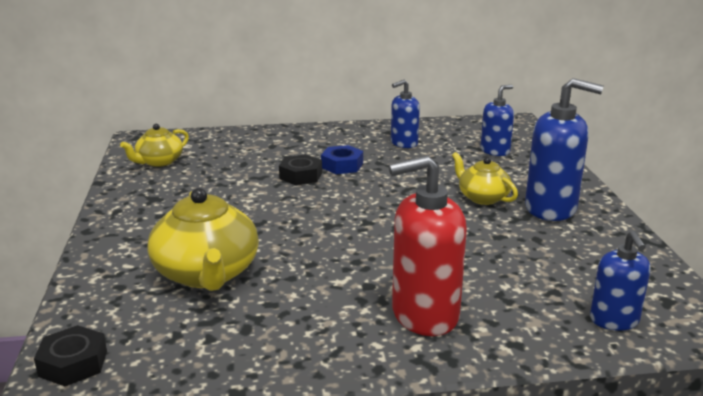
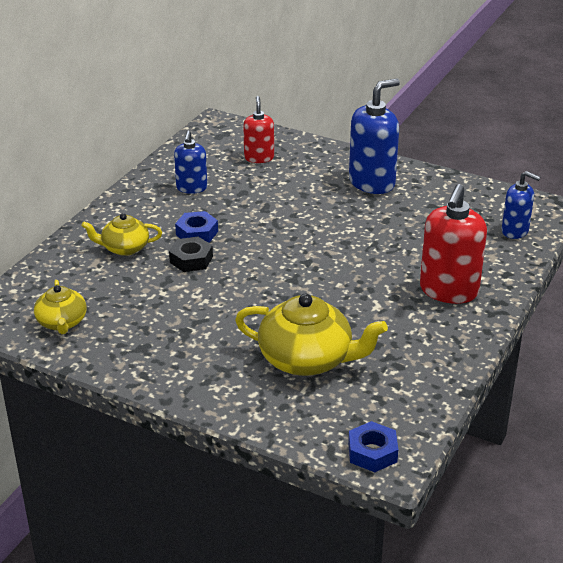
camera: 55 degrees left, 10 degrees up
black nut [34,325,107,386] -> blue nut [348,421,398,472]
yellow teapot [452,152,518,205] -> yellow teapot moved to [81,213,162,256]
blue soap dispenser [480,85,514,156] -> red soap dispenser [243,96,274,163]

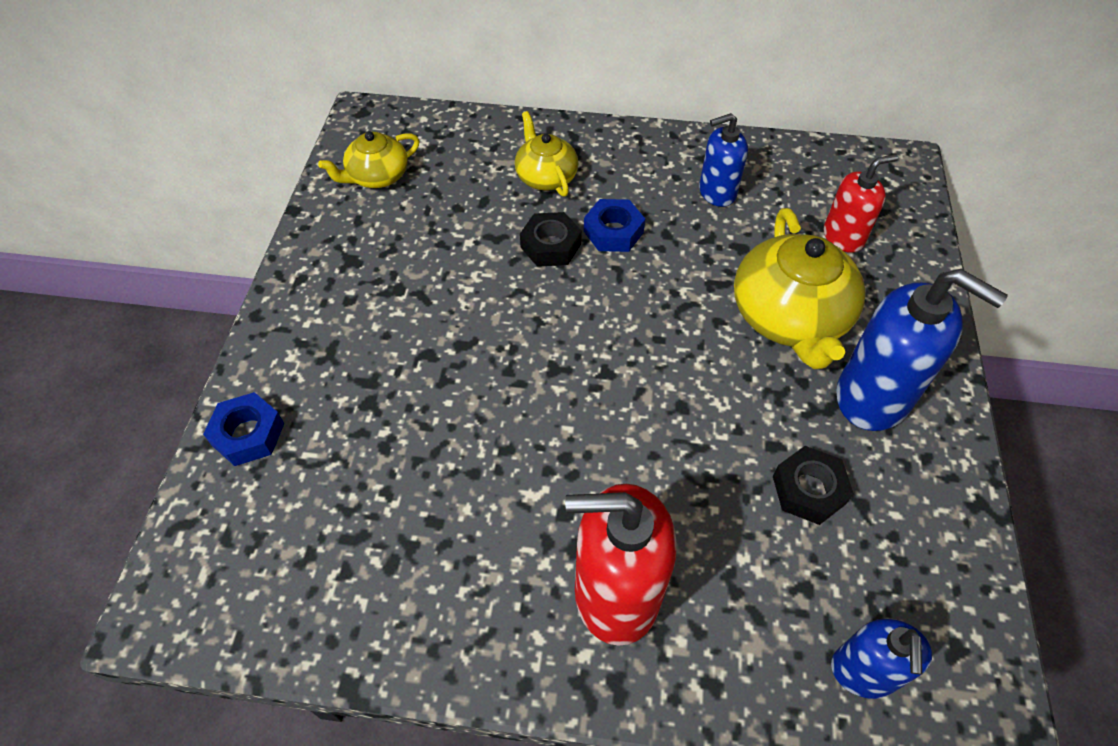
camera: 70 degrees right, 20 degrees up
yellow teapot [235,294,388,376] -> yellow teapot moved to [734,208,865,369]
blue nut [348,421,398,472] -> blue nut moved to [203,392,284,466]
none -> black nut [773,446,854,525]

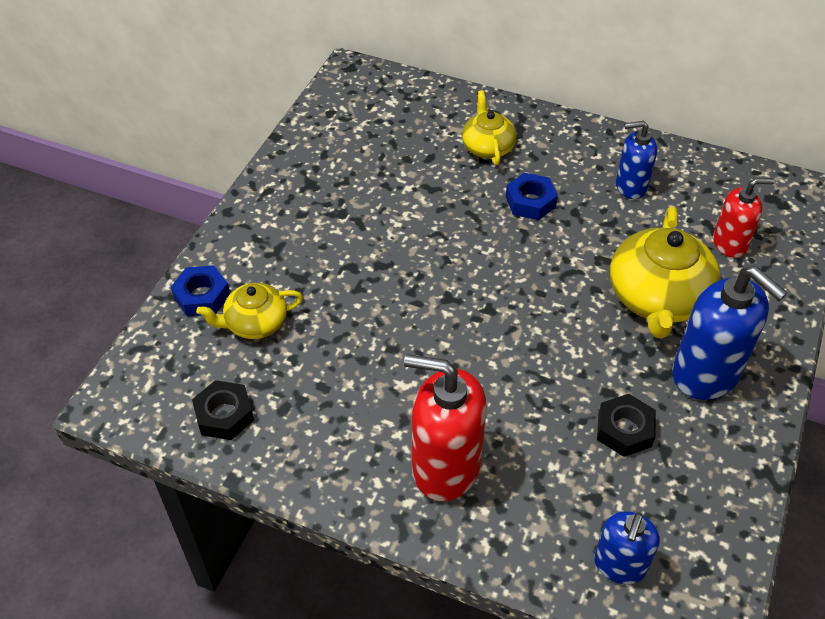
camera: 15 degrees right, 5 degrees down
yellow teapot [318,131,420,188] -> yellow teapot moved to [196,283,303,339]
black nut [520,212,582,267] -> black nut moved to [192,380,254,440]

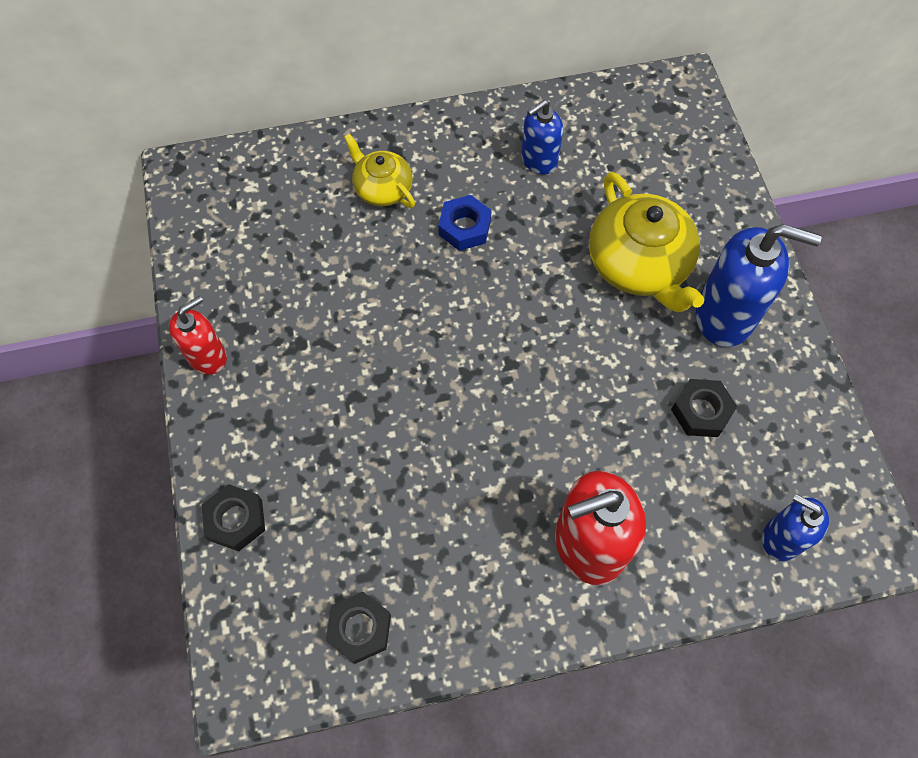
camera: 35 degrees left, 15 degrees up
blue nut [171,265,230,317] -> black nut [202,484,265,551]
yellow teapot [196,283,303,339] -> none
blue soap dispenser [594,512,660,584] -> blue soap dispenser turned 135 degrees clockwise [762,494,829,561]
red soap dispenser [713,178,775,258] -> red soap dispenser moved to [169,296,227,375]

